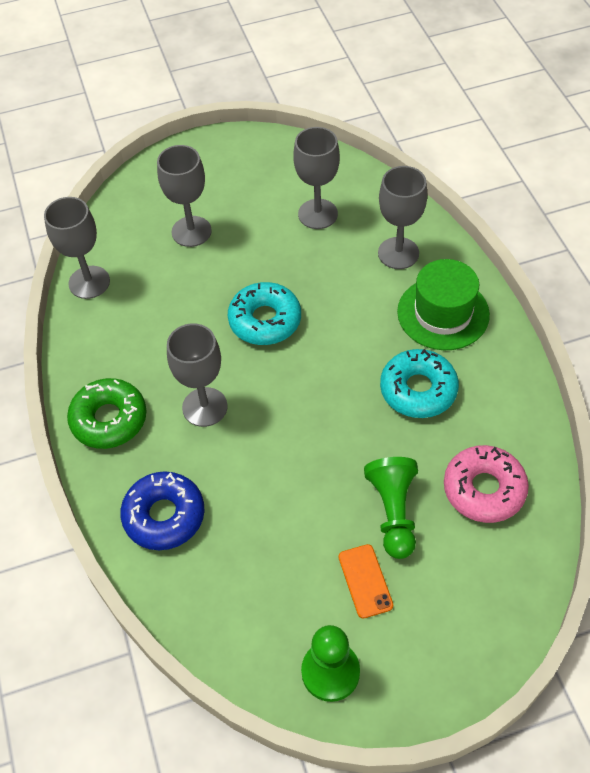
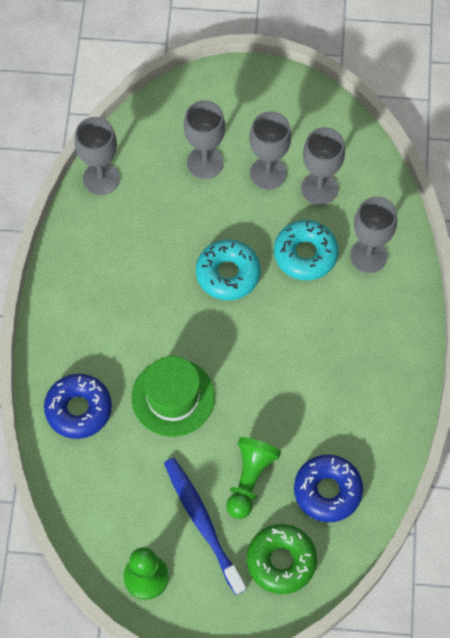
camera: 20 degrees right, 10 degrees up
green donut [67,378,147,449] -> green donut moved to [247,524,317,594]
grey goblet [167,323,228,427] -> grey goblet moved to [249,111,291,190]
orange phone [339,544,393,618] -> blue toothbrush [164,458,246,595]
turquoise donut [380,349,459,418] -> turquoise donut moved to [274,220,339,280]
green hat [397,259,490,350] -> green hat moved to [131,356,215,437]
pink donut [444,445,529,523] -> blue donut [294,455,363,522]

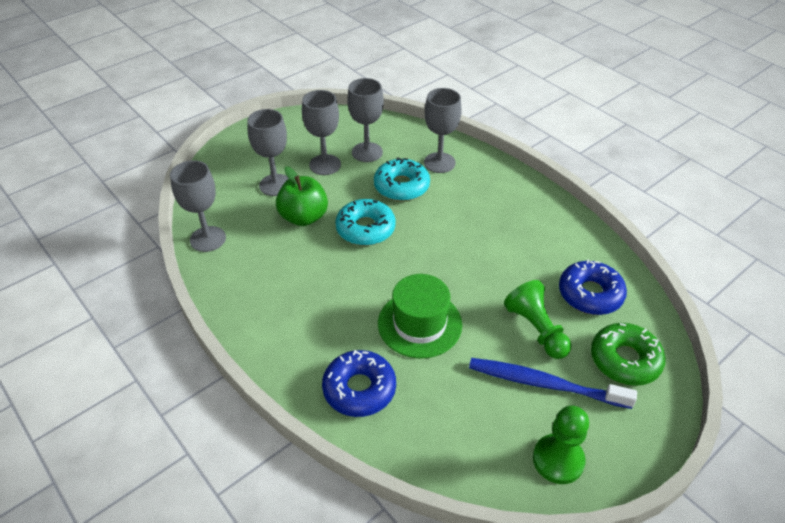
camera: 45 degrees left, 20 degrees down
none -> green apple [276,166,328,226]

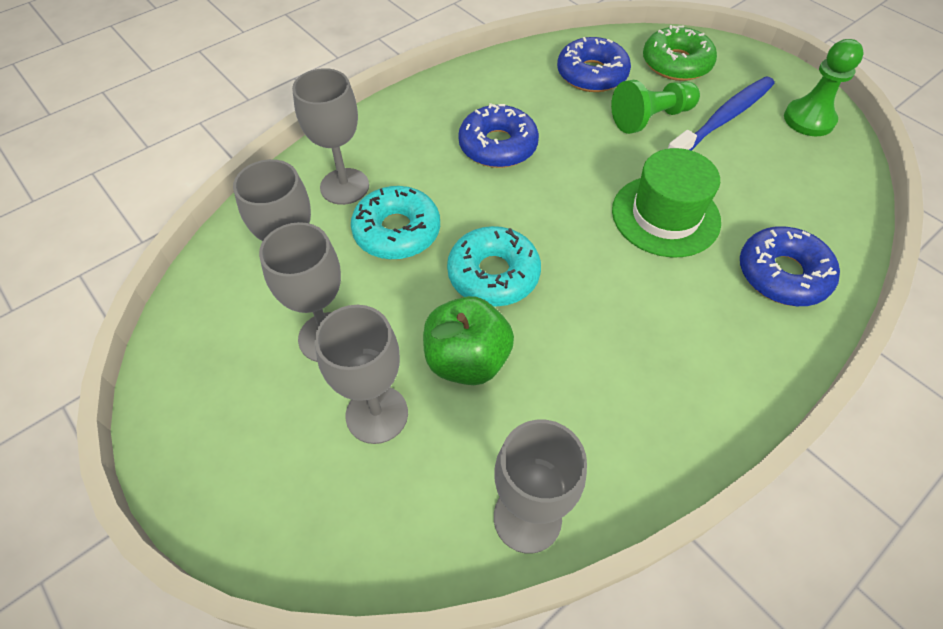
camera: 90 degrees left, 10 degrees up
blue toothbrush [469,358,637,409] -> blue toothbrush turned 150 degrees counterclockwise [668,76,775,151]
none -> blue donut [458,103,539,168]

